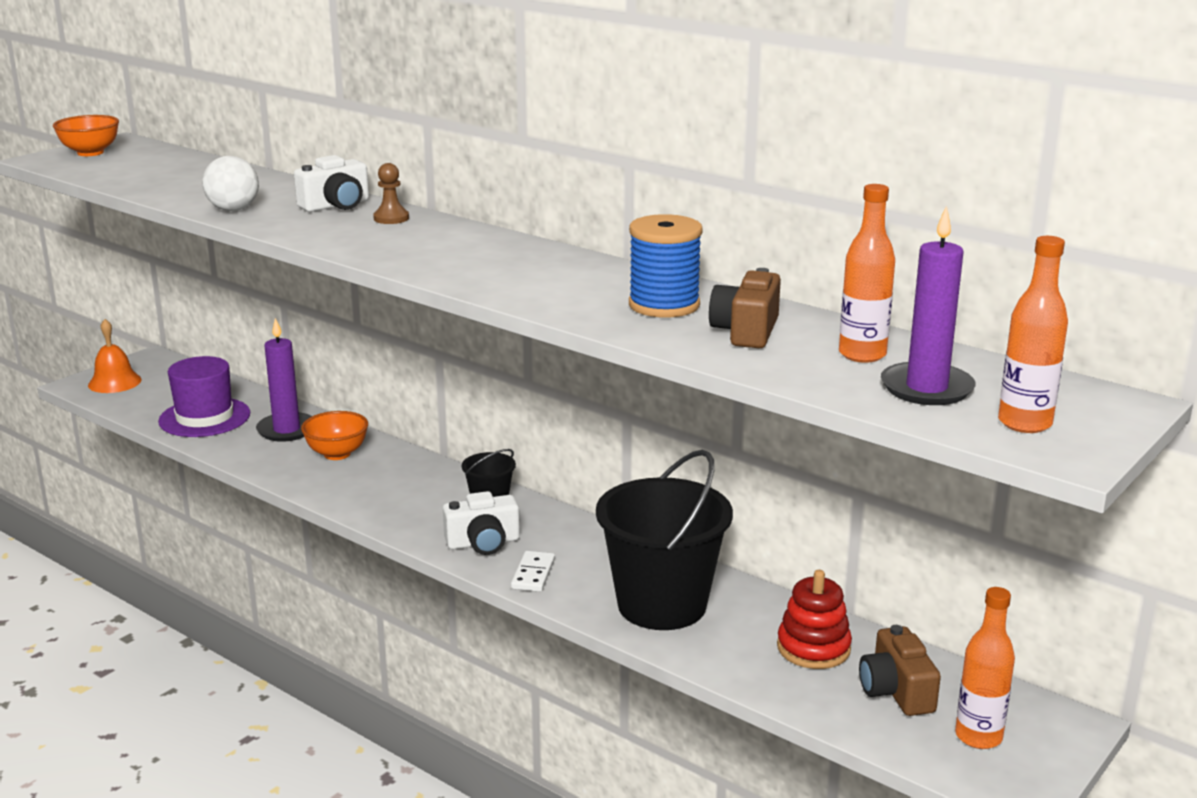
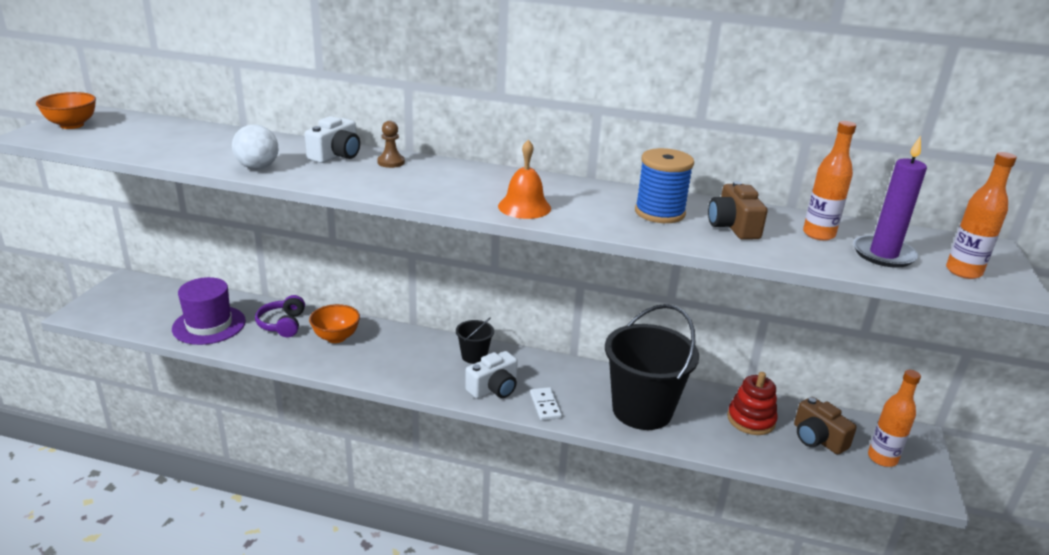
camera: 25 degrees left, 5 degrees up
orange bell [88,319,142,393] -> orange bell moved to [498,140,551,219]
purple candle [256,318,312,442] -> purple headphones [255,295,305,337]

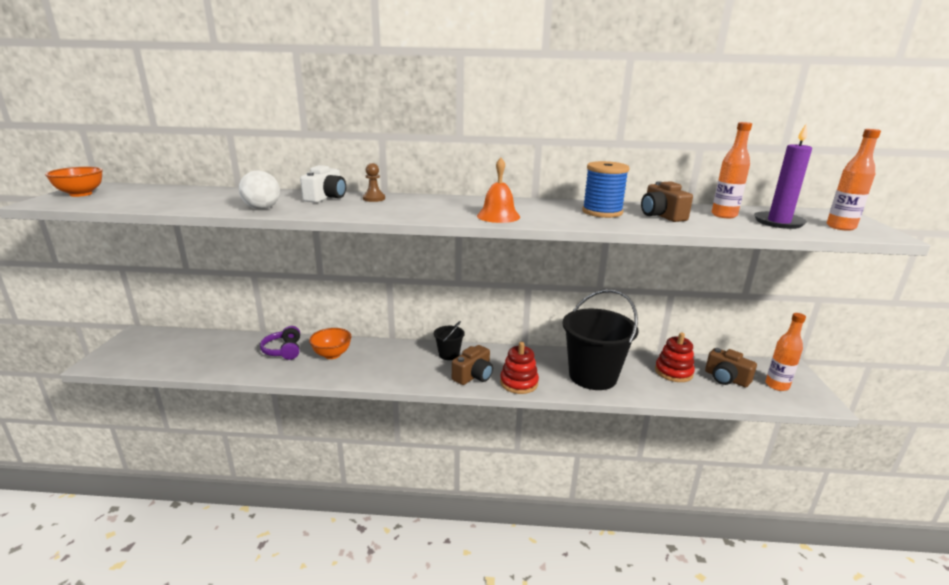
camera: 10 degrees left, 5 degrees down
purple hat [172,277,246,345] -> none
white camera [465,351,518,399] -> brown camera [452,345,493,385]
white domino [530,387,562,421] -> red stacking toy [500,342,539,394]

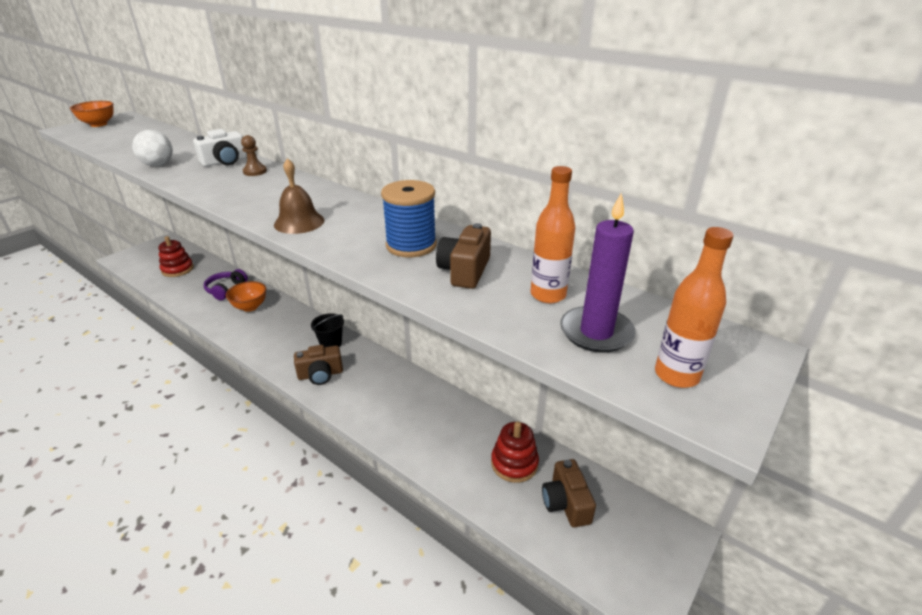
camera: 35 degrees right, 10 degrees up
orange bell [477,158,520,223] -> brown bell [274,158,324,234]
red stacking toy [500,342,539,394] -> red stacking toy moved to [158,236,194,277]
black bucket [562,289,638,390] -> none
orange bottle [766,313,806,391] -> none

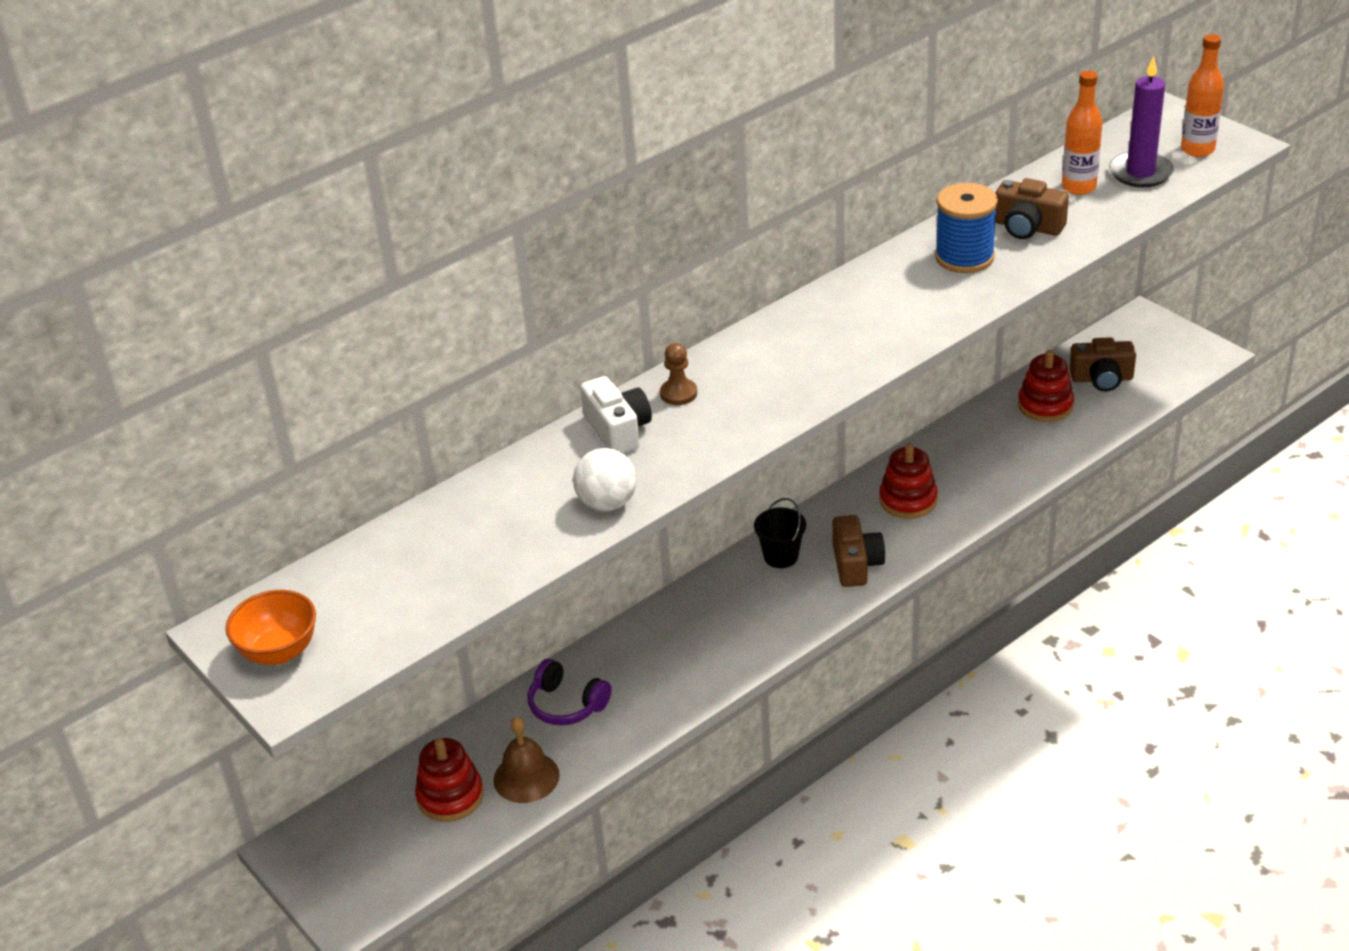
camera: 75 degrees left, 5 degrees up
orange bowl [226,281,266,312] -> none
brown bell [274,158,324,234] -> brown bell moved to [493,717,560,803]
none -> red stacking toy [879,444,938,519]

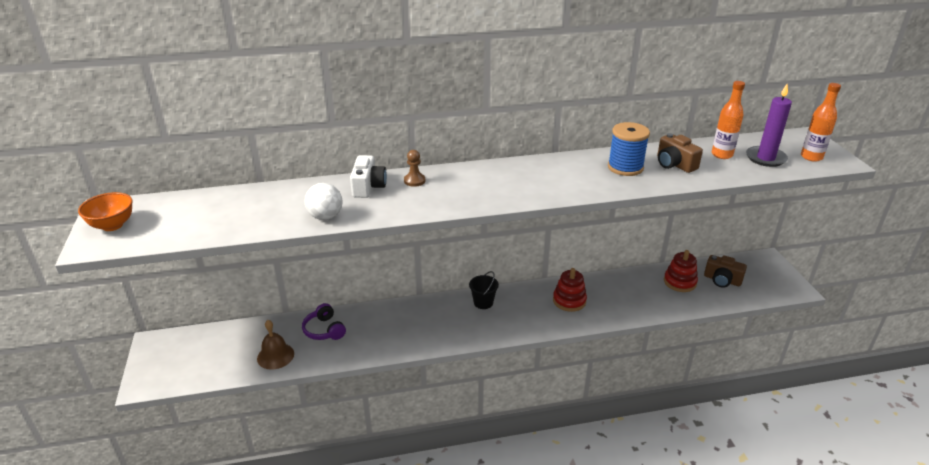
camera: 25 degrees right, 5 degrees down
red stacking toy [415,738,483,822] -> none
brown camera [832,515,885,587] -> none

